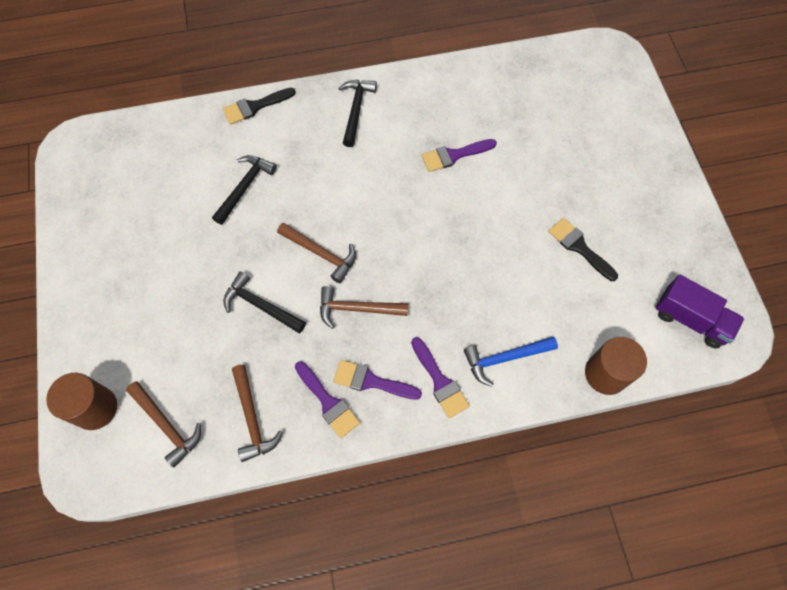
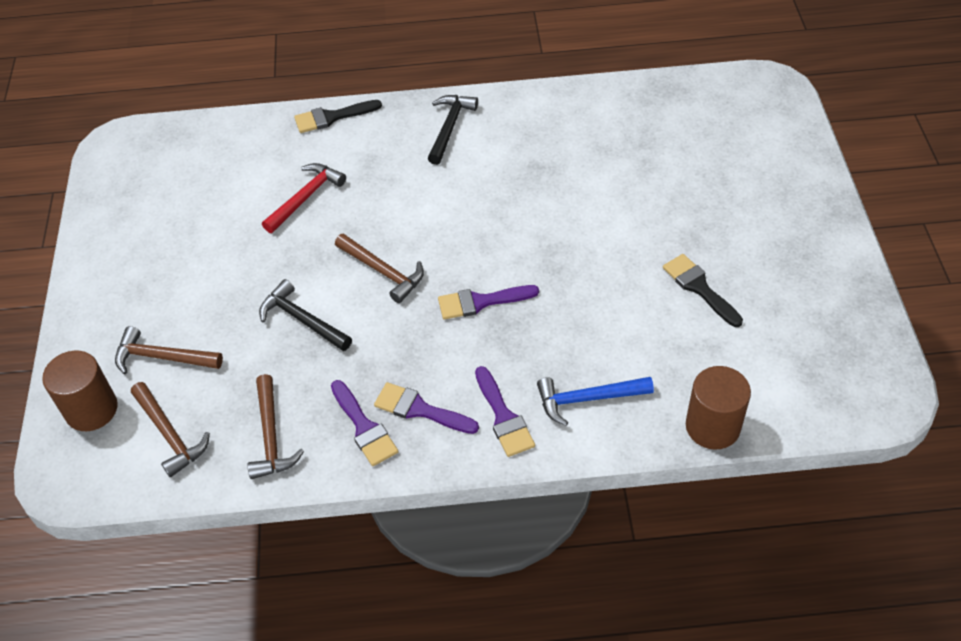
camera: 10 degrees right, 15 degrees down
black hammer [212,155,277,225] -> red hammer [262,163,346,233]
brown hammer [320,286,408,329] -> brown hammer moved to [115,326,223,374]
purple brush [422,139,497,172] -> purple brush moved to [438,285,539,320]
purple truck [656,275,744,348] -> none

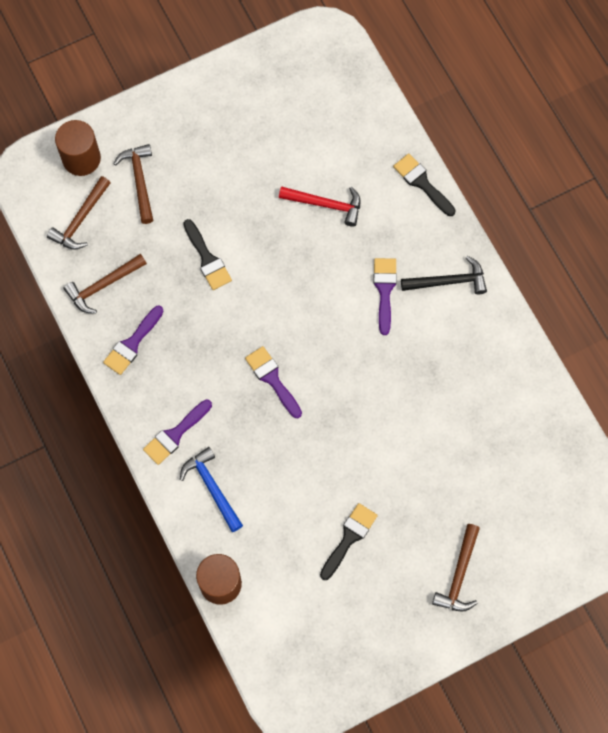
camera: 65 degrees right, 20 degrees up
black hammer [259,279,352,351] -> black brush [183,219,232,290]
brown hammer [335,233,424,303] -> brown hammer moved to [432,524,480,612]
purple brush [374,382,479,434] -> purple brush moved to [373,258,397,335]

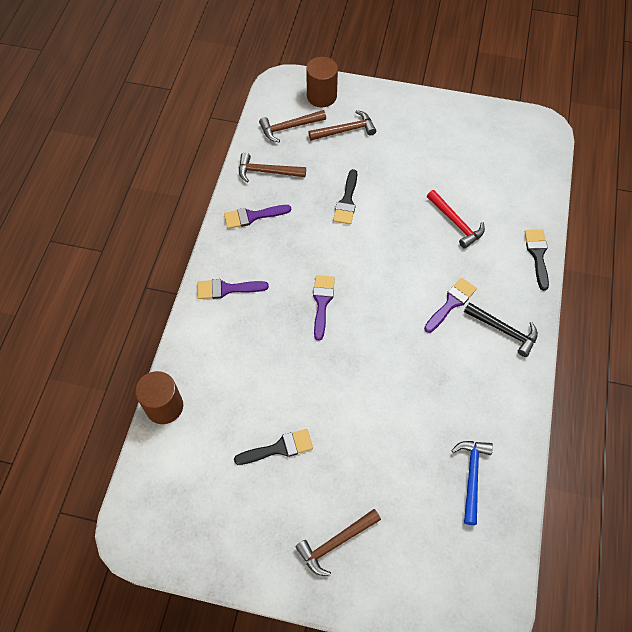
camera: 40 degrees right, 10 degrees down
brown hammer [113,144,153,224] -> brown hammer turned 45 degrees clockwise [308,110,376,141]
blue hammer [180,447,243,532] -> blue hammer moved to [451,441,493,525]

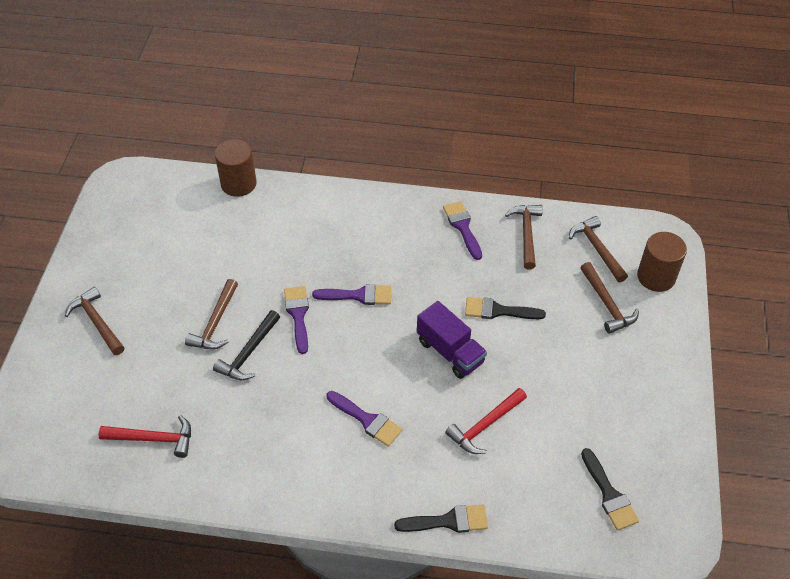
camera: 85 degrees right, 10 degrees down
purple brush [198,279,269,299] -> purple brush moved to [284,286,309,354]
black brush [234,429,313,465] -> black brush moved to [581,448,639,531]
blue hammer [451,441,493,525] -> red hammer [98,415,191,458]
black hammer [464,302,538,357] -> black hammer moved to [213,310,280,380]
none -> brown hammer [185,279,238,349]
none -> purple truck [417,301,487,379]

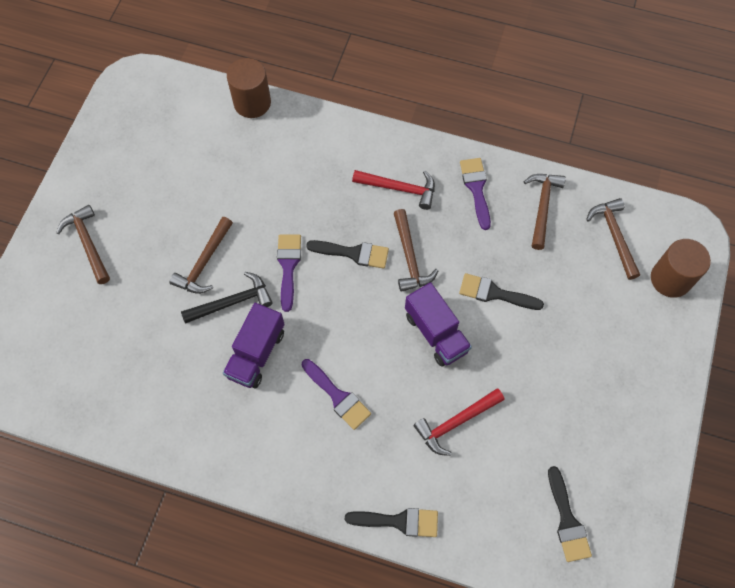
camera: 10 degrees right, 15 degrees up
red hammer [98,415,191,458] -> red hammer moved to [352,170,435,210]
black hammer [213,310,280,380] -> black hammer turned 150 degrees counterclockwise [181,272,272,324]
purple brush [312,284,391,305] -> black brush [306,240,389,269]
brown hammer [580,262,639,334] -> brown hammer moved to [394,209,438,292]
none -> purple truck [223,303,284,388]

